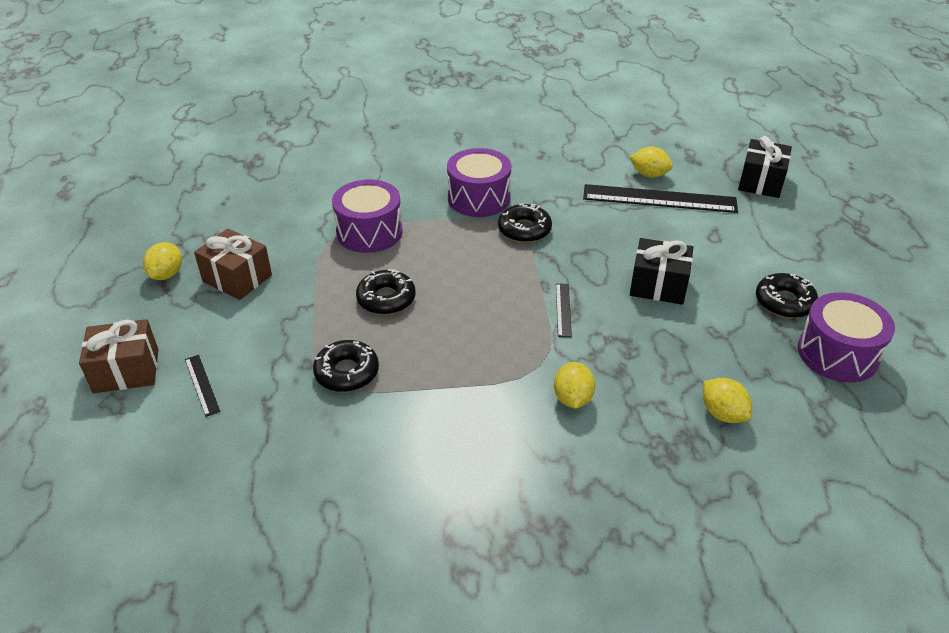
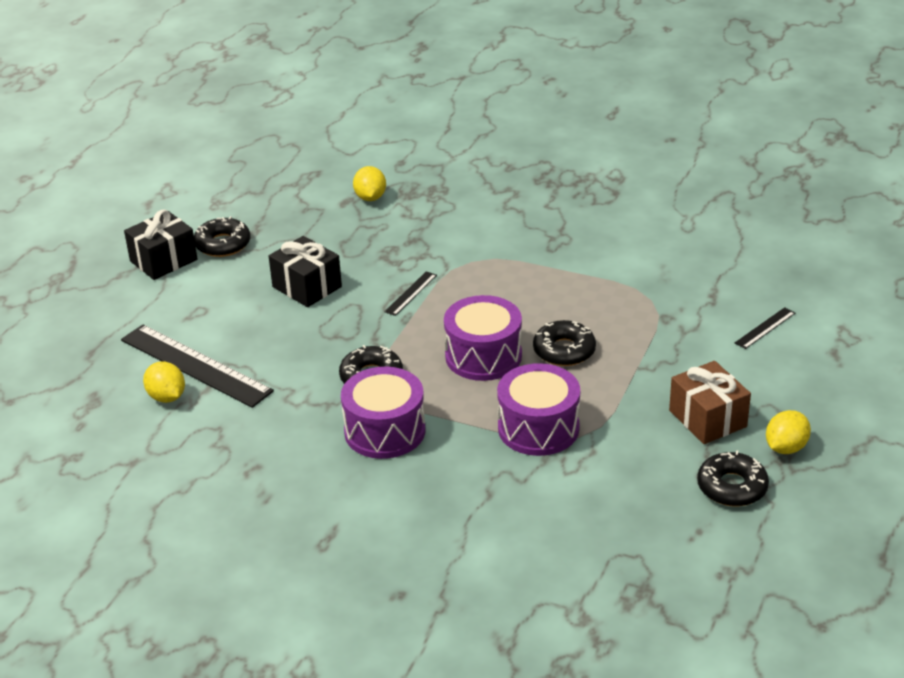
camera: 150 degrees left, 5 degrees down
brown gift [79,319,158,393] -> none
black ruler [185,355,220,417] -> black ruler turned 45 degrees clockwise [735,307,795,349]
black donut [313,340,379,392] -> black donut moved to [697,450,769,507]
yellow lemon [554,362,596,409] -> none
black gift [738,136,792,198] -> black gift moved to [124,209,197,280]
purple drum [798,292,895,382] -> purple drum moved to [444,295,522,381]

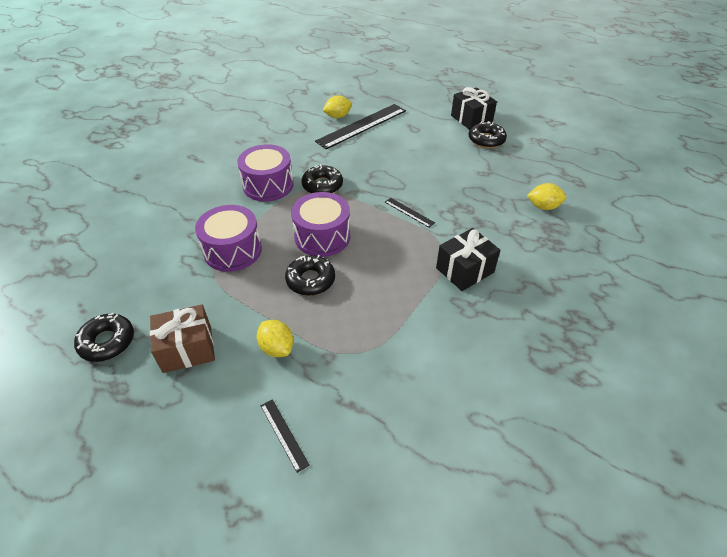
camera: 100 degrees right, 10 degrees up
black gift [269,236,342,307] -> black gift moved to [436,228,500,291]
yellow lemon [766,410,811,454] -> yellow lemon moved to [257,320,293,357]

